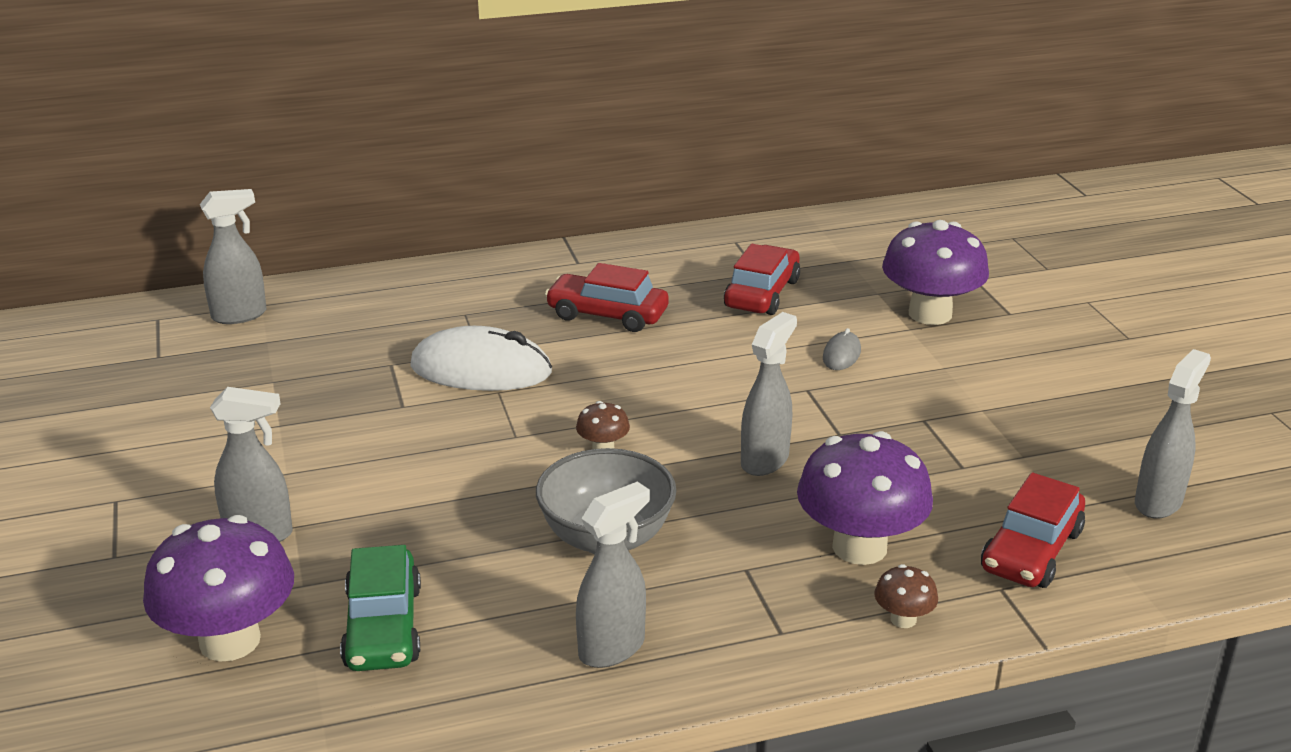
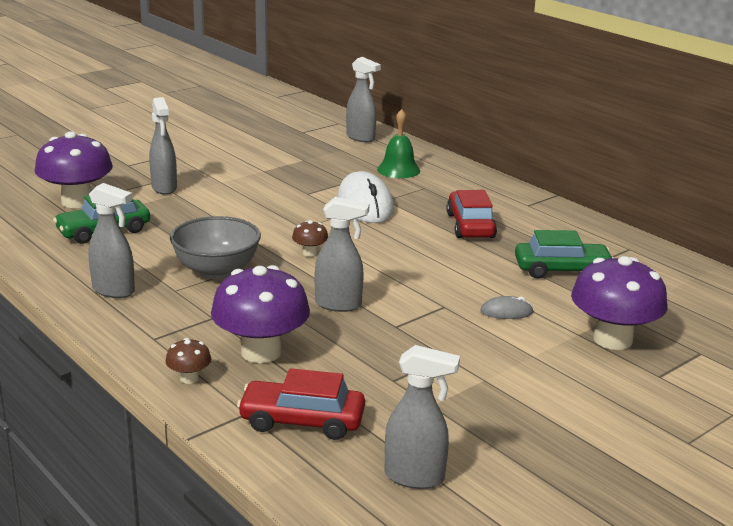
camera: 65 degrees right, 5 degrees down
red car [724,244,800,315] -> green car [515,230,614,279]
none -> green bell [377,109,420,178]

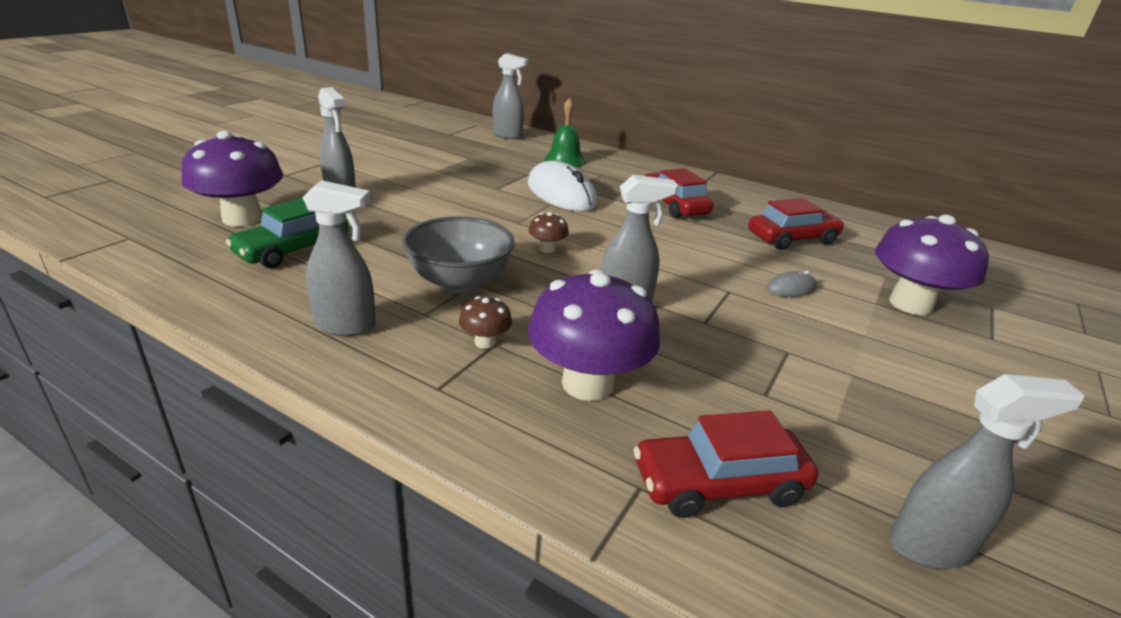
camera: 20 degrees left, 5 degrees up
brown mushroom [166,338,211,384] -> brown mushroom moved to [459,296,512,349]
green car [515,230,614,279] -> red car [749,198,844,250]

